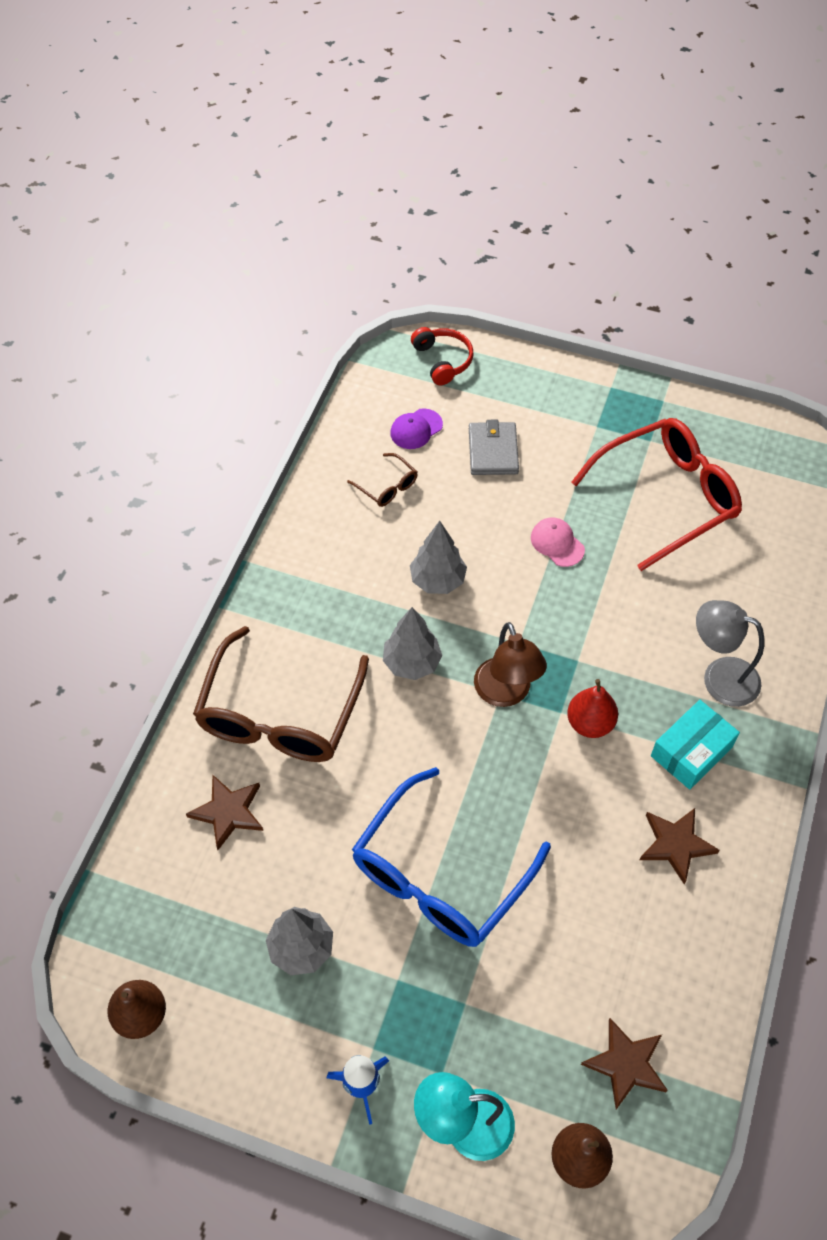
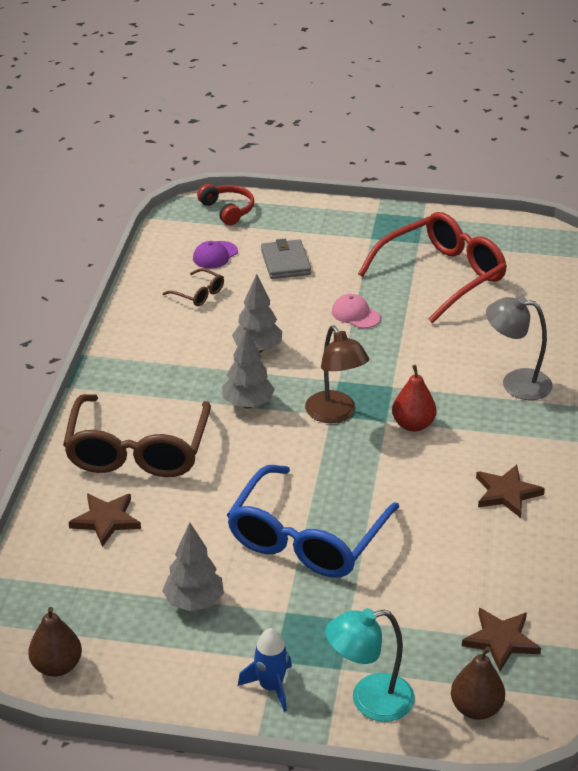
camera: 10 degrees left, 20 degrees down
turquoise box [651,700,740,789] -> none

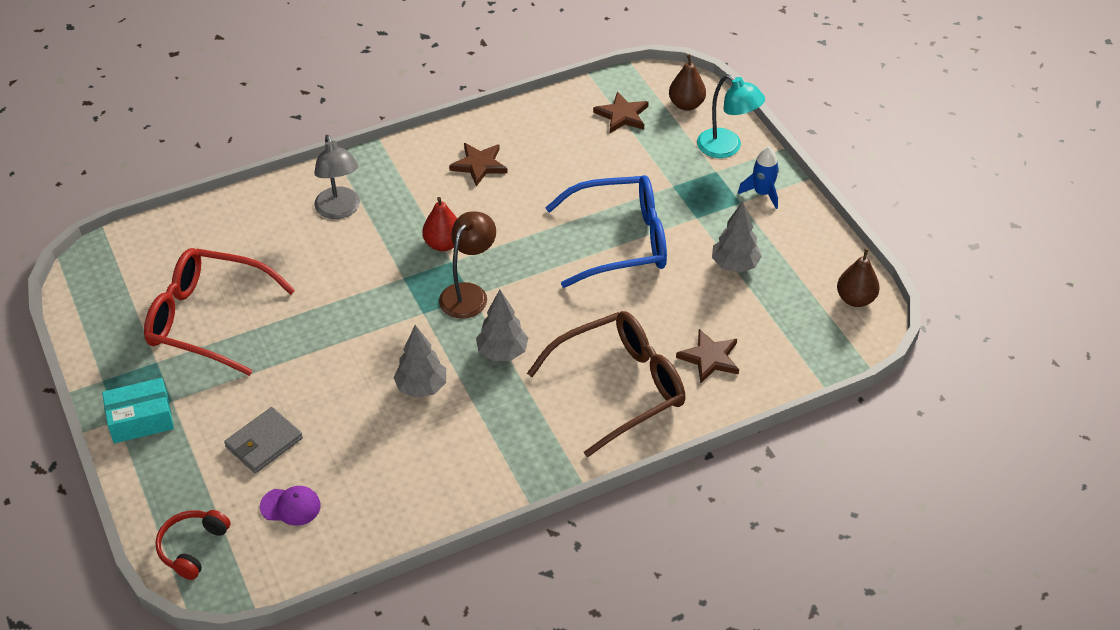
camera: 125 degrees left, 10 degrees up
brown glasses [162,268,224,306] -> none
pink cap [332,294,381,329] -> none
none -> turquoise box [102,378,174,443]

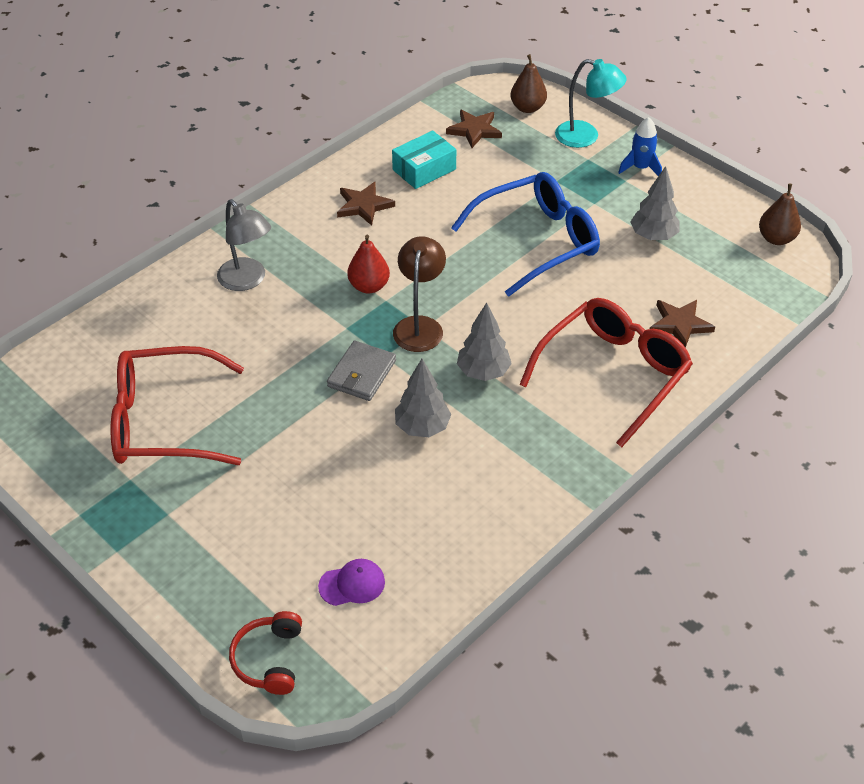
camera: 20 degrees left, 0 degrees up
turquoise box [102,378,174,443] -> turquoise box moved to [392,130,456,189]
grey wallet [224,407,303,473] -> grey wallet moved to [327,340,396,401]
brown glasses [527,311,685,458] -> red glasses [519,298,693,447]

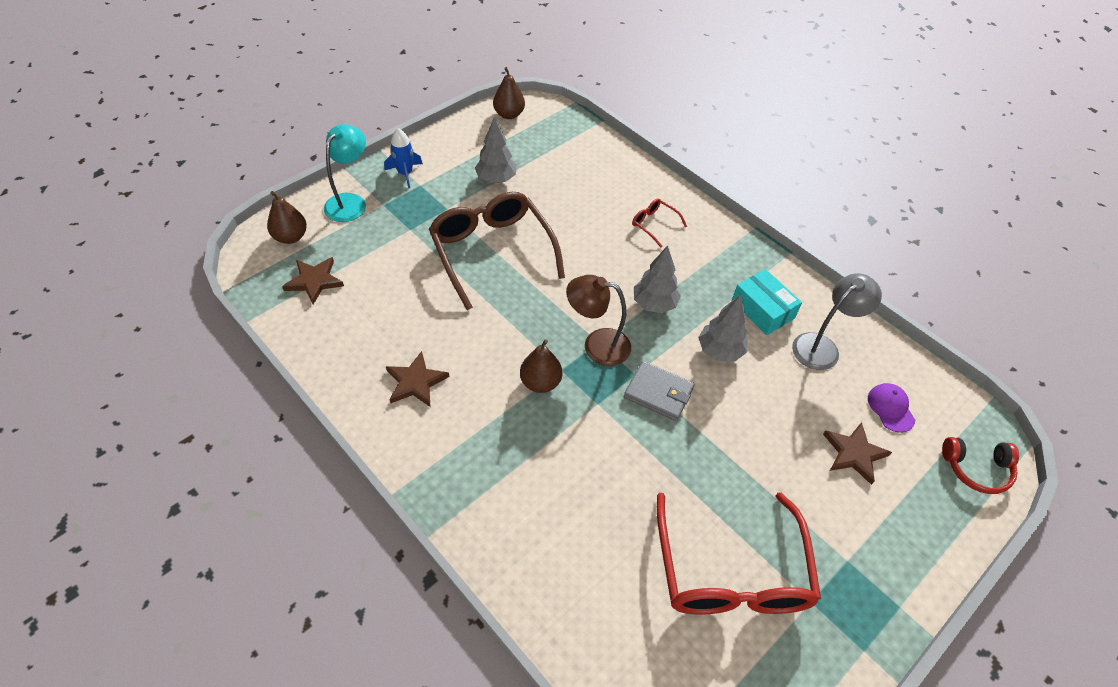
camera: 90 degrees left, 5 degrees up
grey lamp [217,199,271,291] -> grey lamp moved to [792,273,882,370]
red pear [347,235,390,294] -> brown pear [520,339,562,393]
turquoise box [392,130,456,189] -> turquoise box moved to [732,269,802,335]
blue glasses [451,172,600,297] -> brown glasses [429,192,565,310]
red glasses [519,298,693,447] -> red glasses [632,199,687,248], size x0.42
brown star [650,300,715,348] -> brown star moved to [823,422,892,485]

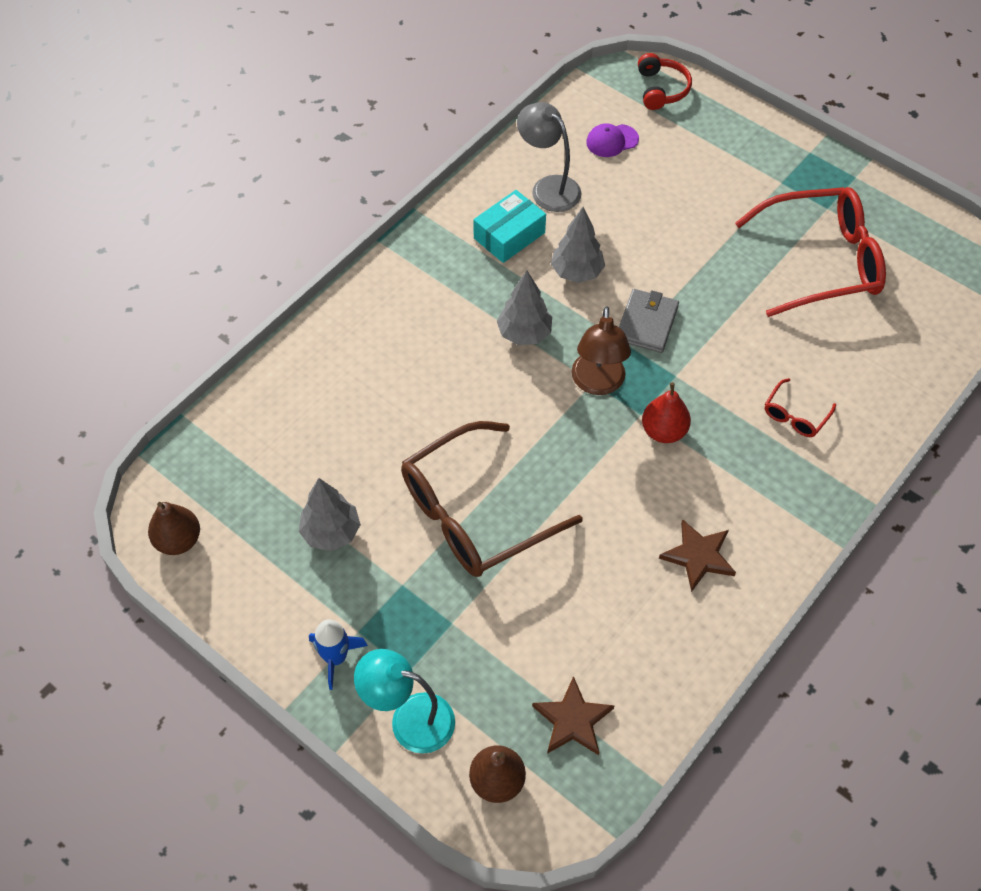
camera: 95 degrees left, 5 degrees up
brown pear [520,339,562,393] -> red pear [642,382,691,443]
red glasses [632,199,687,248] -> red glasses moved to [765,378,836,437]
brown star [823,422,892,485] -> none

